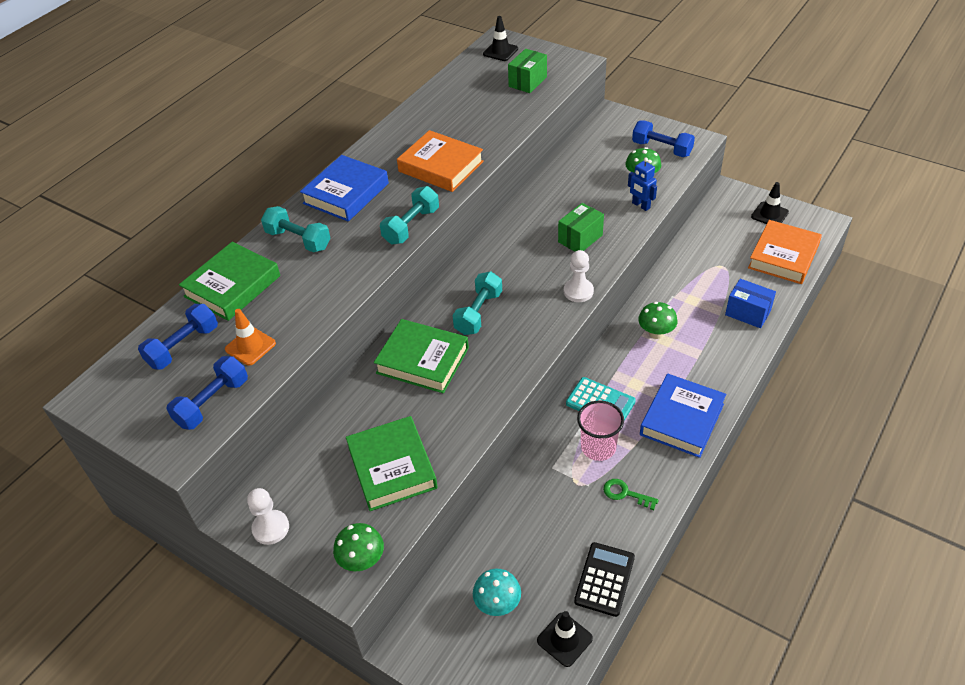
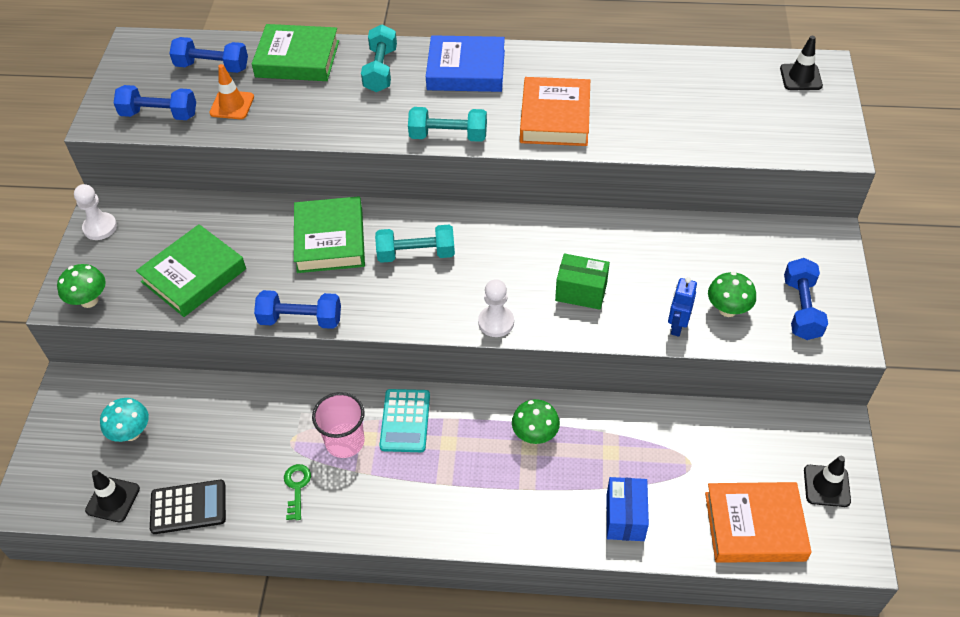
camera: 60 degrees right, 5 degrees up
green box [508,49,547,93] -> none
blue book [640,374,726,458] -> none
none -> blue dumbbell [254,290,341,329]

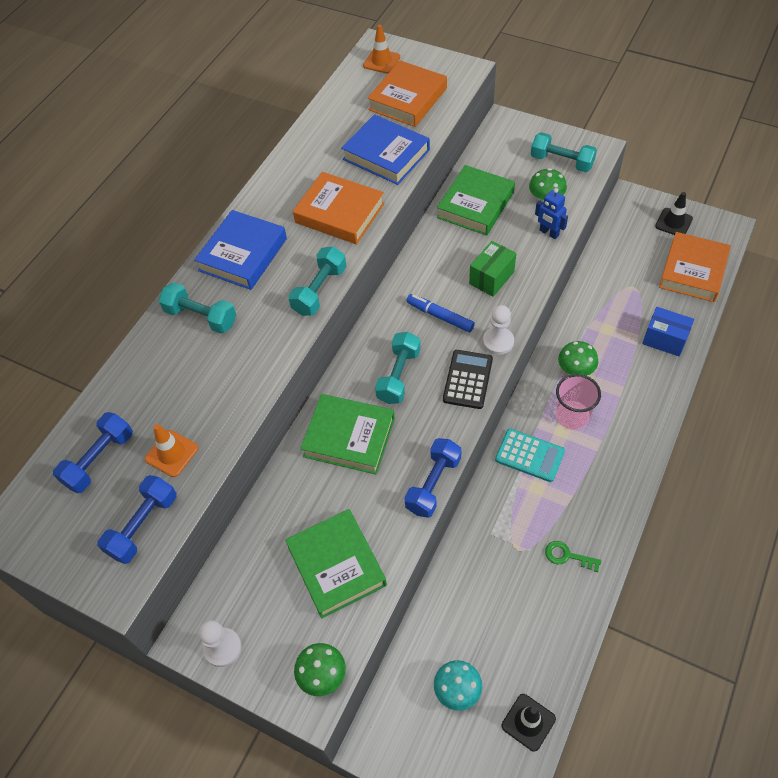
camera: 65 degrees left, 5 degrees up
black calculator [150,480,226,534] -> black calculator moved to [443,350,493,409]
green book [252,24,339,81] -> green book moved to [437,165,515,236]
pink cup [312,392,364,458] -> pink cup moved to [556,374,601,430]
black traffic cone [780,36,823,90] -> orange traffic cone [363,24,400,74]
blue dumbbell [784,258,828,340] -> turquoise dumbbell [531,132,597,172]
none -> blue book [341,115,430,185]
none -> orange book [367,60,447,127]
none -> blue marker [407,294,475,332]

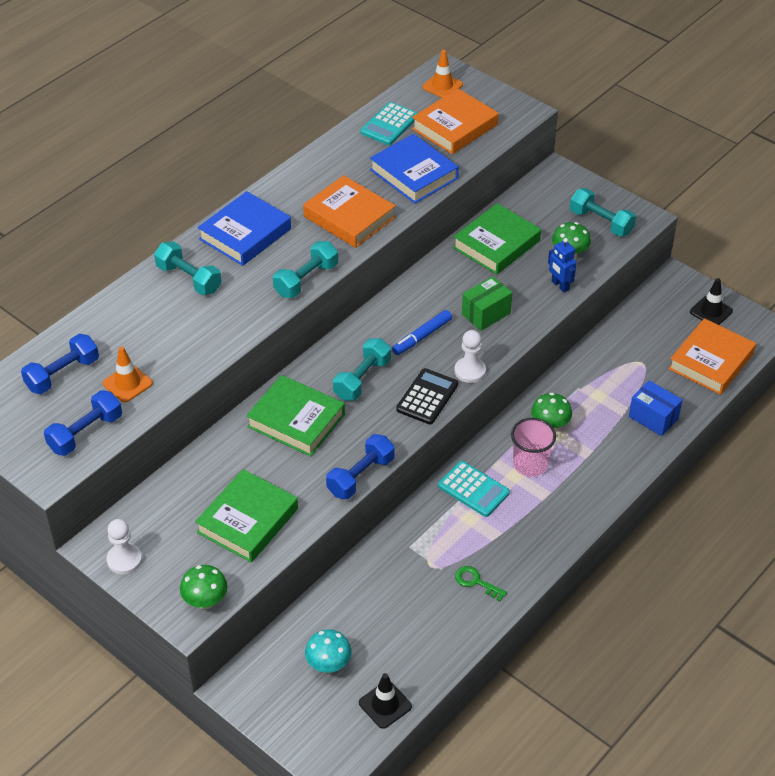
camera: 10 degrees right, 10 degrees down
green book [285,509,387,619] -> green book turned 45 degrees clockwise [195,469,298,563]
blue marker [407,294,475,332] -> blue marker turned 90 degrees counterclockwise [392,310,452,355]
none -> turquoise calculator [361,102,417,145]

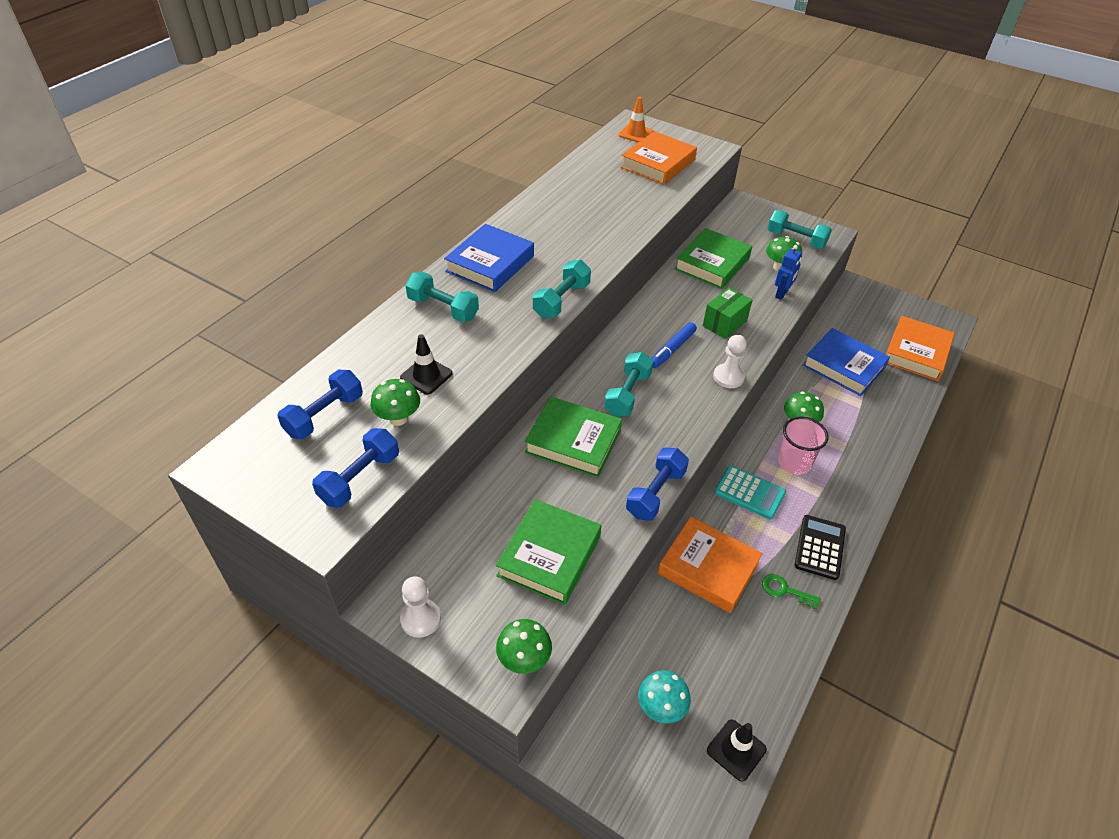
camera: 10 degrees left, 0 degrees up
orange traffic cone [103,346,153,402] -> green mushroom [370,379,420,426]
orange book [303,175,396,248] -> orange book moved to [658,516,763,613]
turquoise calculator [361,102,417,145] -> none
blue book [370,134,459,204] -> blue book moved to [803,328,890,396]
black calculator [396,368,458,425] -> black calculator moved to [795,515,846,580]
blue robot [548,238,577,292] -> blue robot turned 105 degrees counterclockwise [775,245,802,300]
blue box [629,380,682,436] -> none
black traffic cone [690,278,733,325] -> black traffic cone moved to [400,334,453,395]

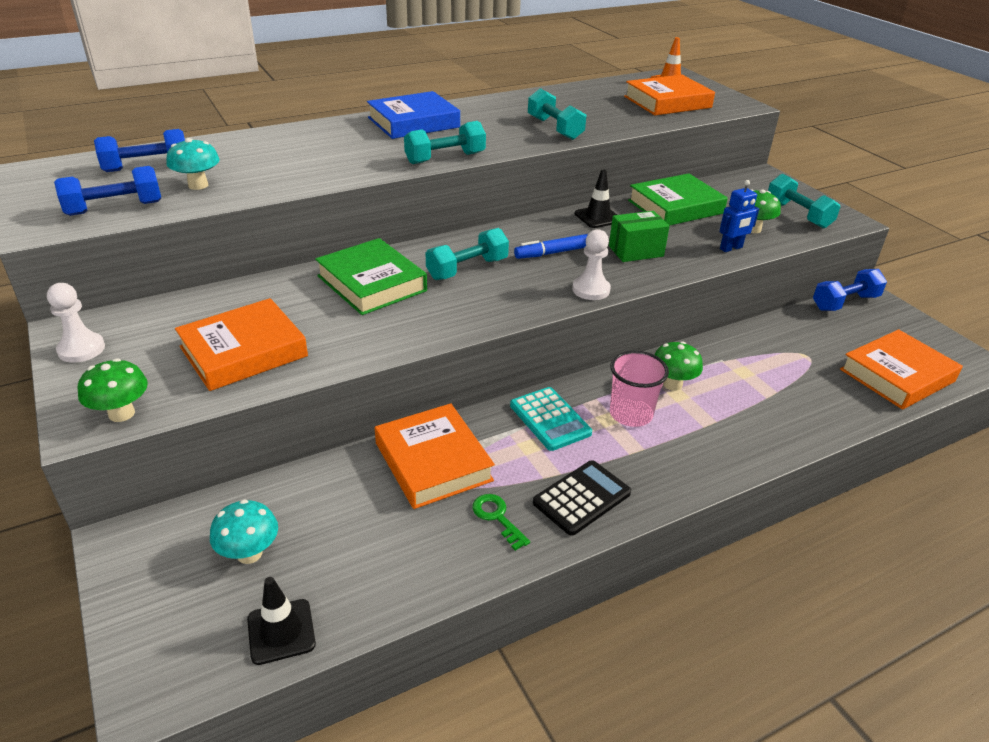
camera: 30 degrees right, 10 degrees down
green mushroom [370,379,420,426] -> turquoise mushroom [166,138,219,190]
black traffic cone [400,334,453,395] -> black traffic cone moved to [575,170,617,228]
turquoise dumbbell [405,272,479,322] -> turquoise dumbbell moved to [528,88,586,140]
green book [496,499,601,605] -> orange book [175,298,308,391]
blue dumbbell [626,448,689,521] -> blue dumbbell moved to [813,269,887,311]
blue book [803,328,890,396] -> none

